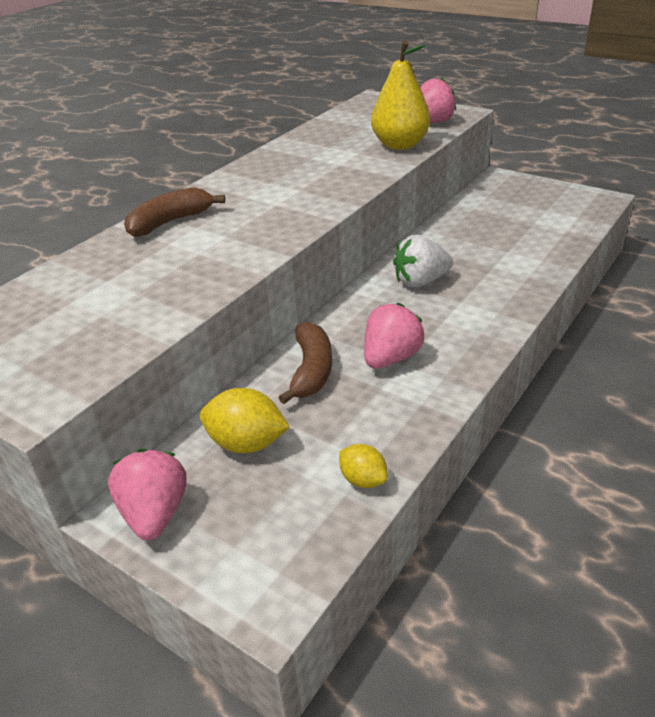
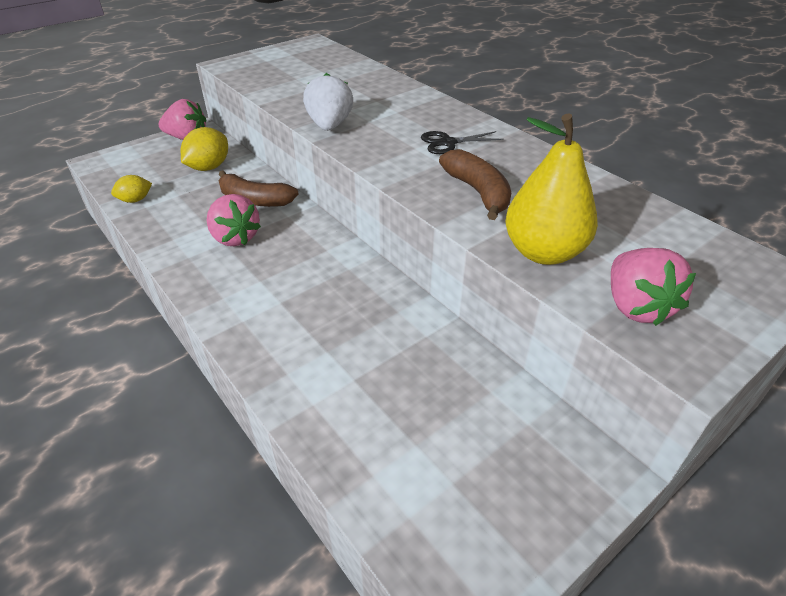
camera: 105 degrees right, 5 degrees up
brown banana [124,187,225,237] -> brown banana moved to [439,149,511,220]
white strawberry [393,235,453,288] -> white strawberry moved to [303,73,353,131]
none -> black scissors [421,131,504,154]

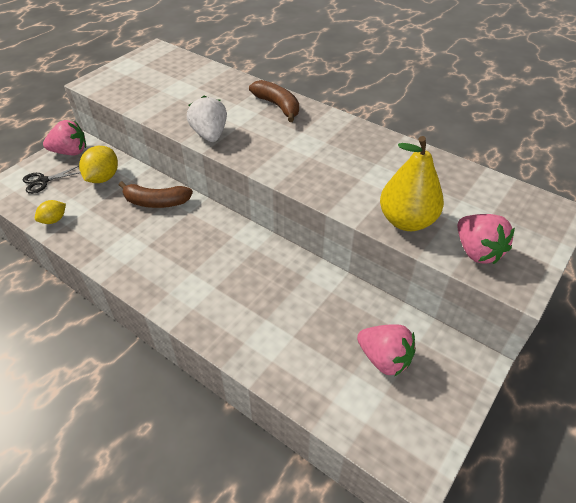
camera: 15 degrees left, 5 degrees up
pink strawberry [206,194,261,246] -> pink strawberry moved to [357,324,416,377]
black scissors [421,131,504,154] -> black scissors moved to [23,166,81,194]
brown banana [439,149,511,220] -> brown banana moved to [249,80,299,122]

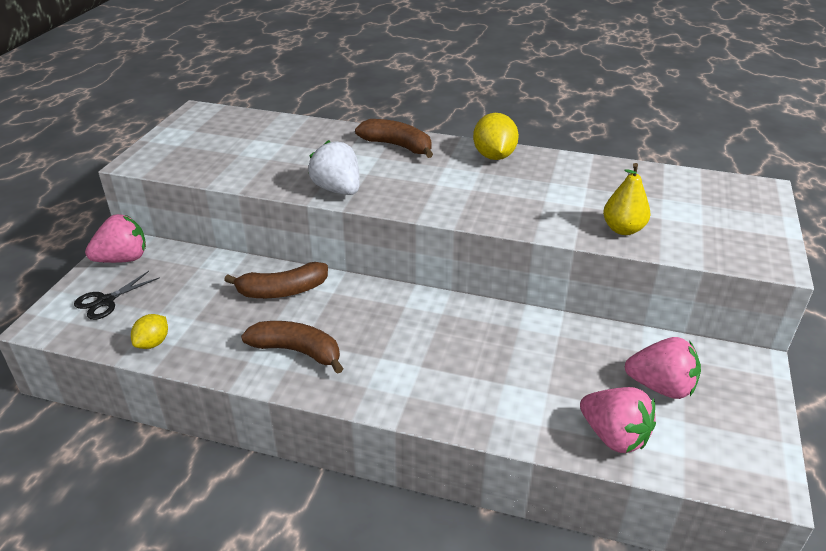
camera: 20 degrees left, 10 degrees down
yellow lemon [79,146,118,183] -> yellow lemon moved to [473,113,519,160]
yellow pear [380,136,444,231] -> yellow pear [603,163,650,235], size x0.64
pink strawberry [457,214,515,264] -> pink strawberry moved to [580,387,656,453]
none -> brown banana [241,321,344,374]

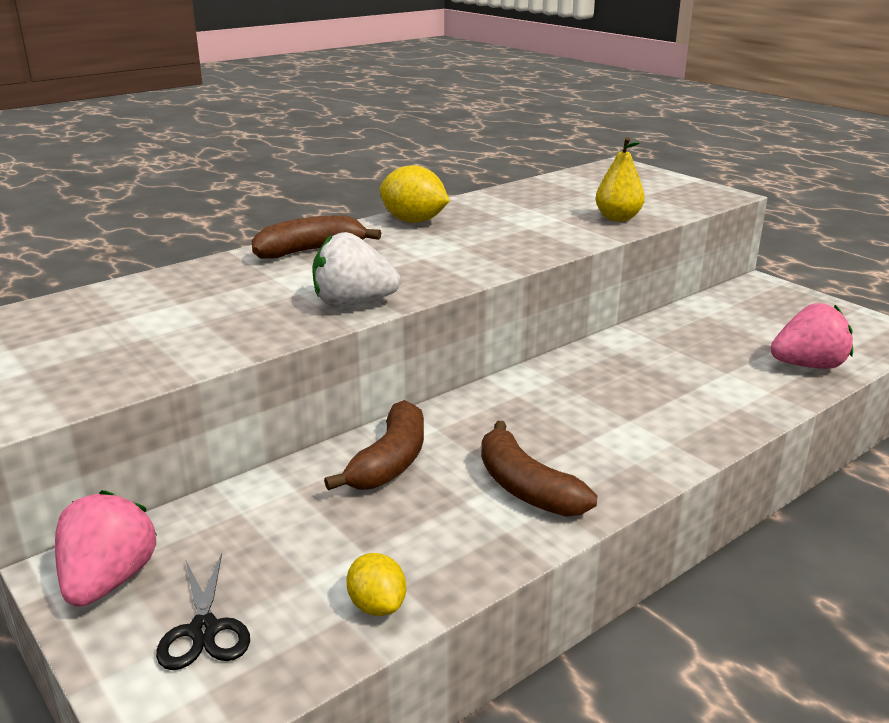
camera: 55 degrees left, 10 degrees down
brown banana [241,321,344,374] -> brown banana turned 90 degrees counterclockwise [481,421,597,517]
pink strawberry [625,337,701,399] -> none

